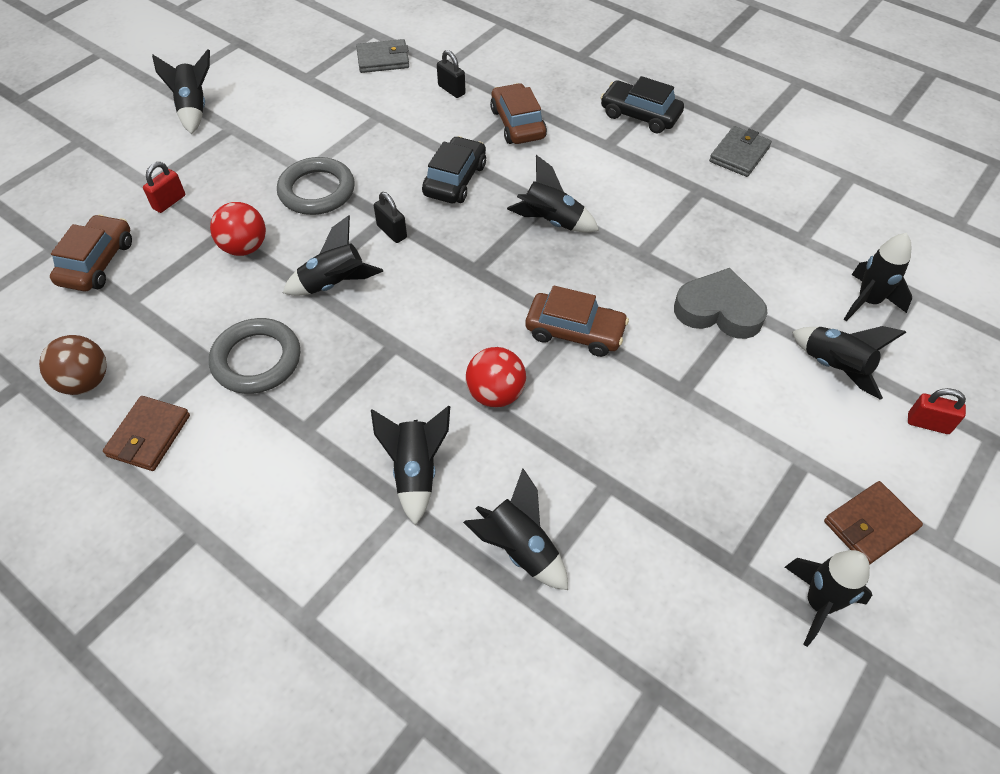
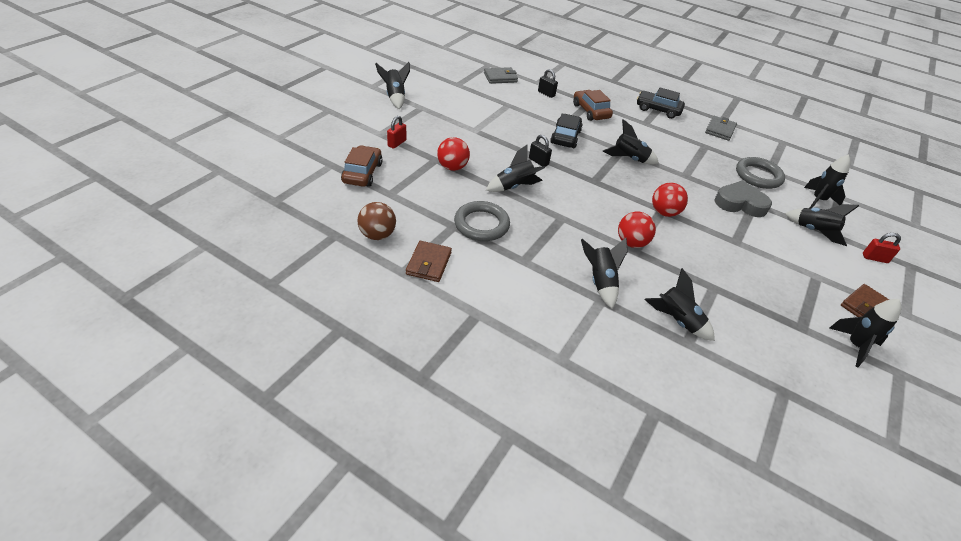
camera: 10 degrees left, 10 degrees down
grey ring [277,157,355,215] -> grey ring moved to [736,157,785,189]
brown car [526,286,629,357] -> red ball [652,183,688,217]

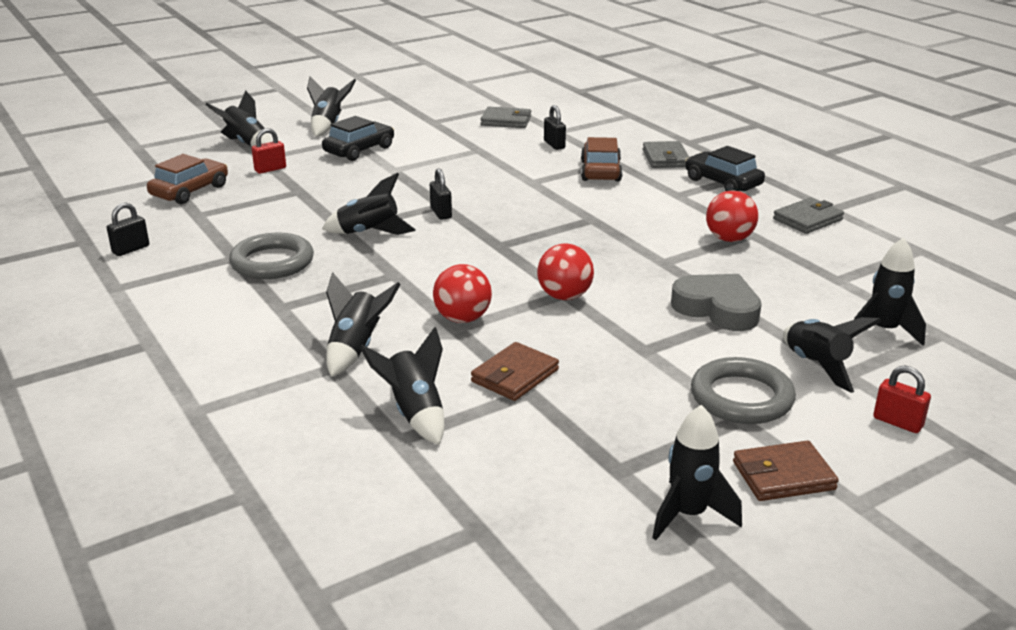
camera: 30 degrees right, 15 degrees down
brown ball [357,202,396,240] -> black padlock [107,203,149,256]
brown wallet [406,241,452,282] -> brown wallet moved to [471,342,559,401]
red ball [437,137,470,171] -> red ball moved to [706,190,758,242]
black car [550,114,583,148] -> black car moved to [322,116,394,161]
black rocket [602,119,659,164] -> black rocket moved to [205,90,272,147]
grey ring [736,157,785,189] -> grey ring moved to [691,357,796,424]
none -> grey wallet [643,141,689,168]

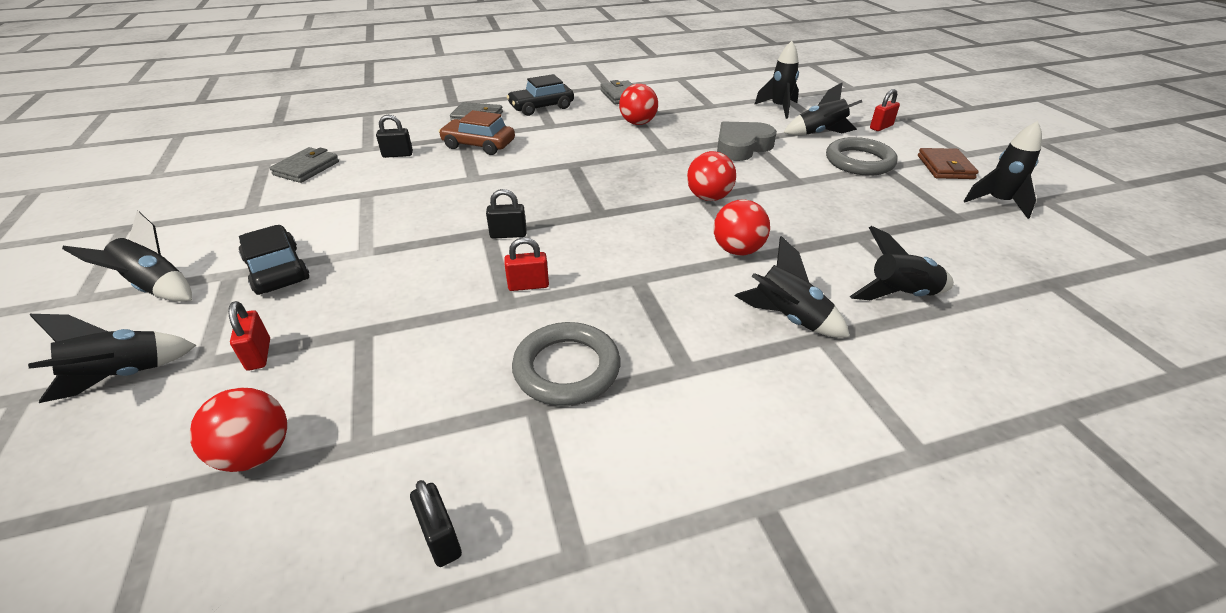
camera: 75 degrees left, 10 degrees up
brown car [147,154,228,204] -> red ball [190,388,287,472]
black rocket [322,173,416,235] -> red padlock [504,237,549,291]
brown wallet [471,342,559,401] -> none

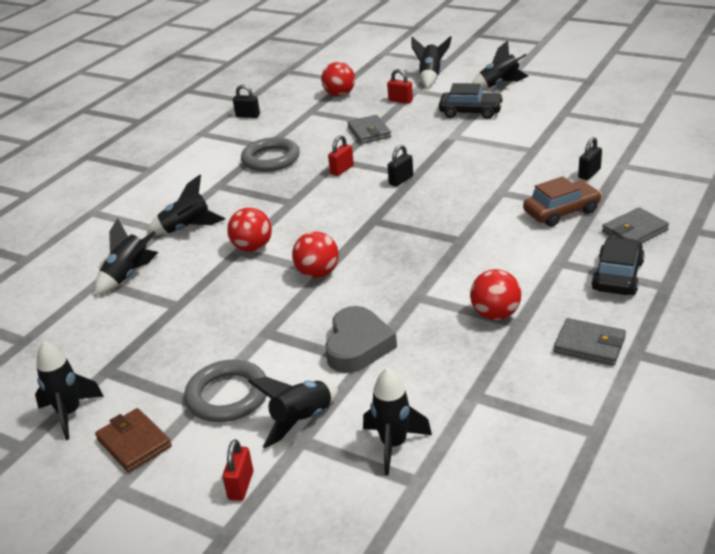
camera: 140 degrees right, 5 degrees down
grey wallet [270,147,339,183] -> grey wallet moved to [347,115,391,144]

